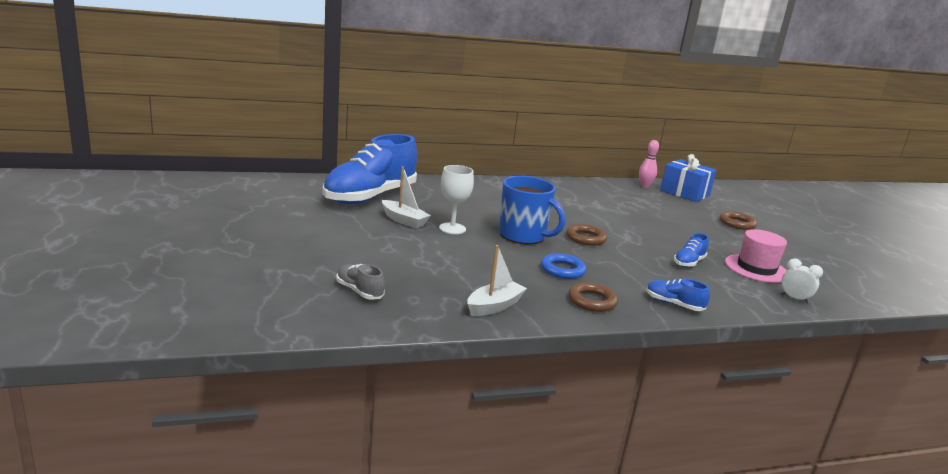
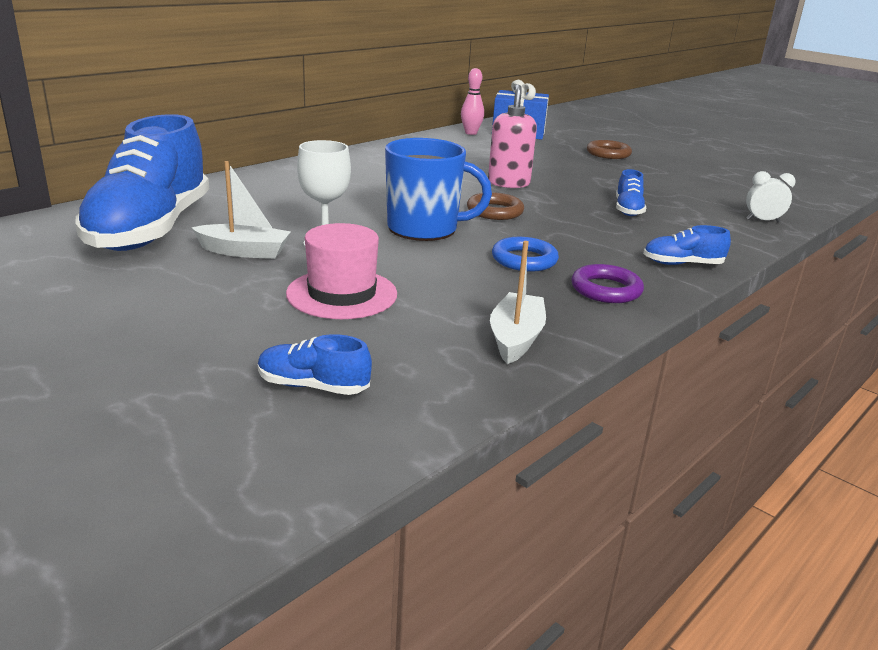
camera: 30 degrees left, 5 degrees up
grey shoe [336,264,385,300] -> blue shoe [258,334,372,395]
brown ring [568,282,618,312] -> purple ring [571,264,644,303]
pink hat [725,229,787,283] -> pink hat moved to [286,223,397,319]
none -> pink soap dispenser [488,84,537,188]

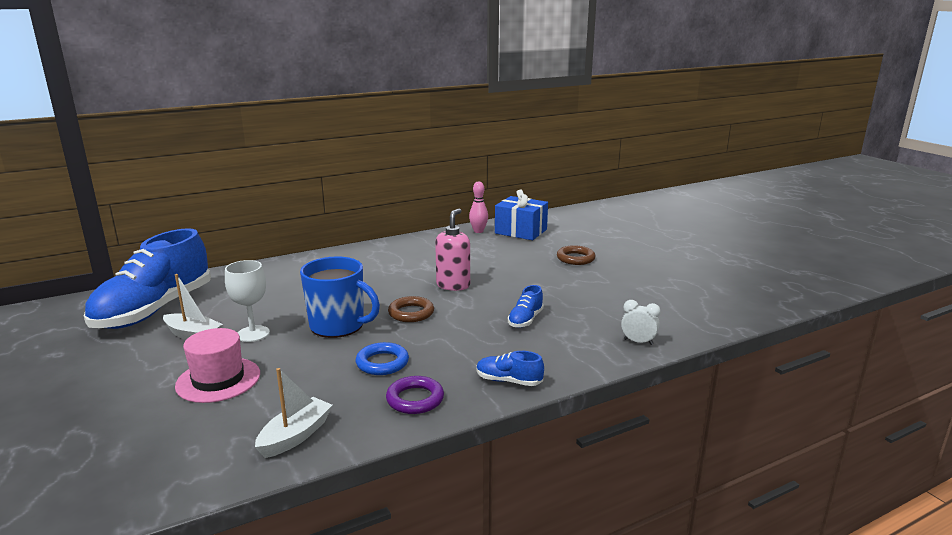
camera: 20 degrees right, 5 degrees down
blue shoe [258,334,372,395] -> none

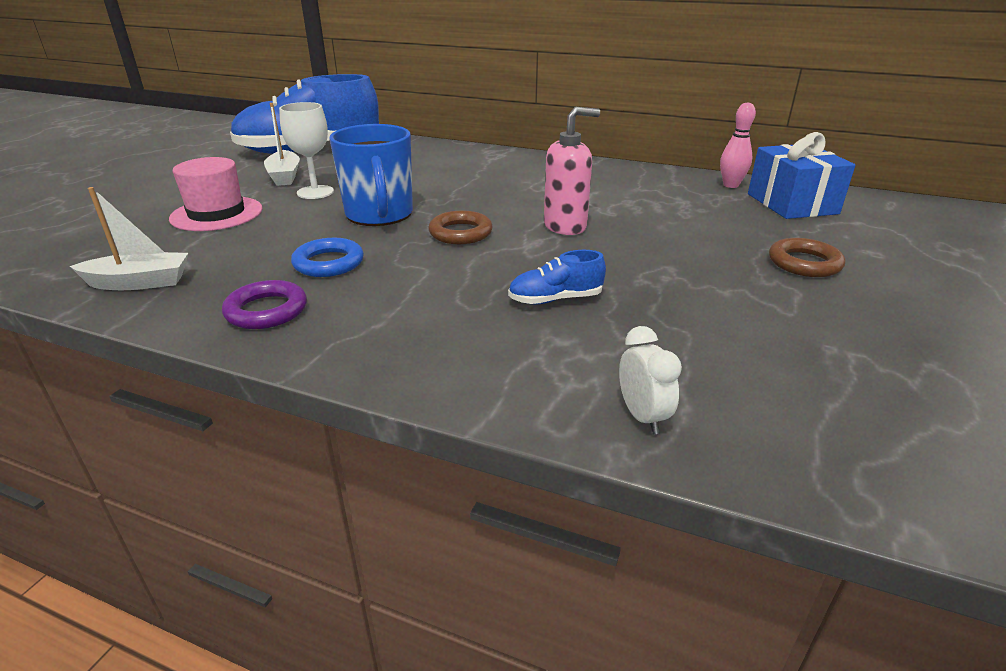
camera: 50 degrees right, 10 degrees up
blue shoe [477,351,544,386] -> none

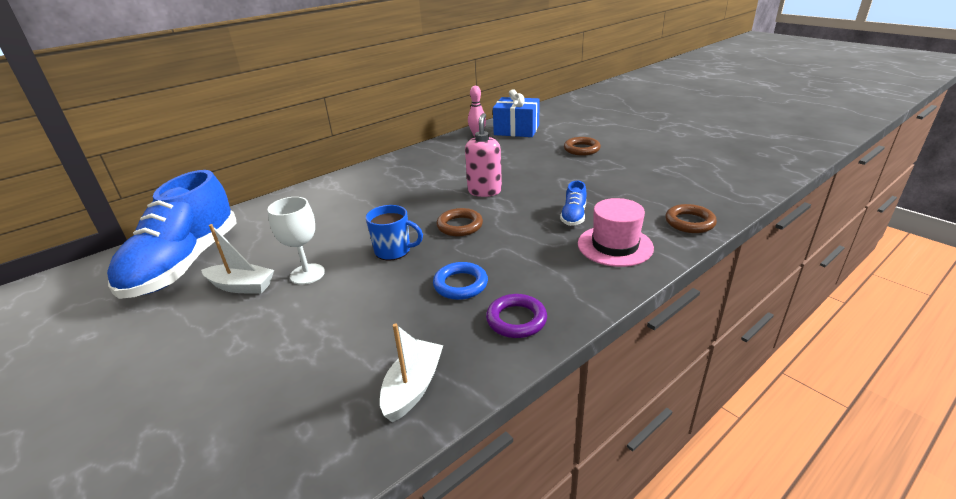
camera: 60 degrees left, 0 degrees up
pink hat [169,157,263,231] -> pink hat moved to [578,198,654,267]
blue mug [329,124,413,226] -> blue mug [366,205,423,260], size x0.64
white clock [619,326,682,434] -> brown ring [665,204,717,233]

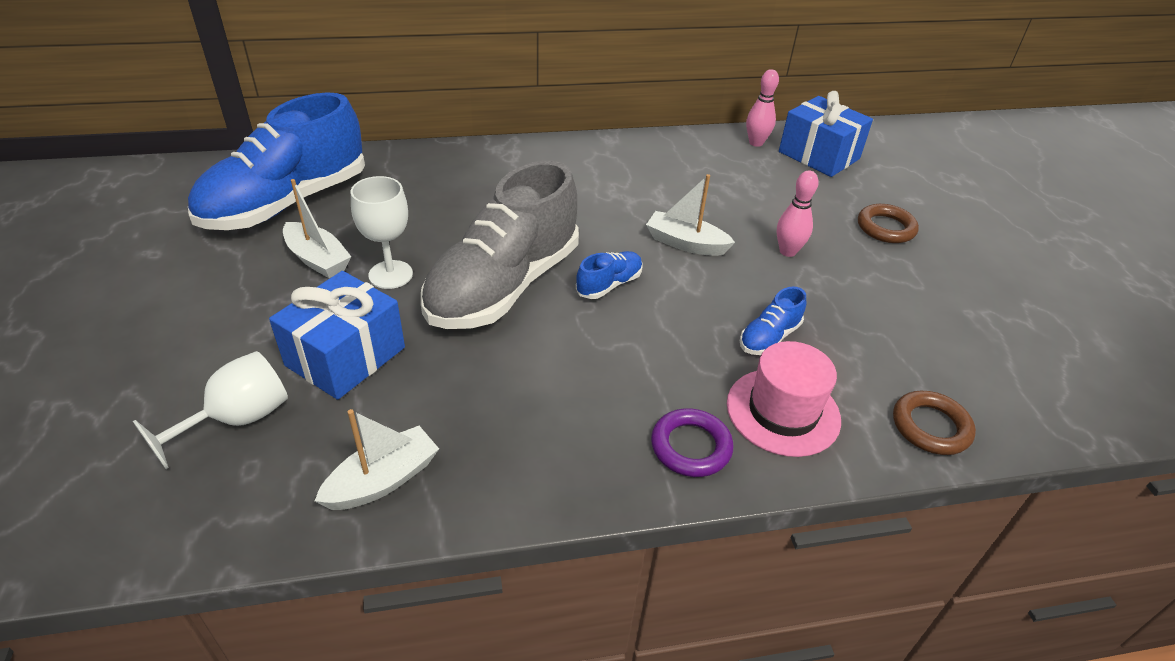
camera: 25 degrees right, 10 degrees up
blue mug [366,205,423,260] -> grey shoe [421,161,579,329]
blue ring [433,262,488,300] -> none
brown ring [437,208,483,236] -> blue shoe [576,251,643,299]
pink soap dispenser [465,113,502,197] -> white boat [646,174,735,256]
purple ring [486,294,547,338] -> purple ring moved to [651,408,733,477]
none -> white goblet [133,351,288,469]
none -> blue gift [269,271,405,400]
none -> pink bowling pin [777,170,819,257]

